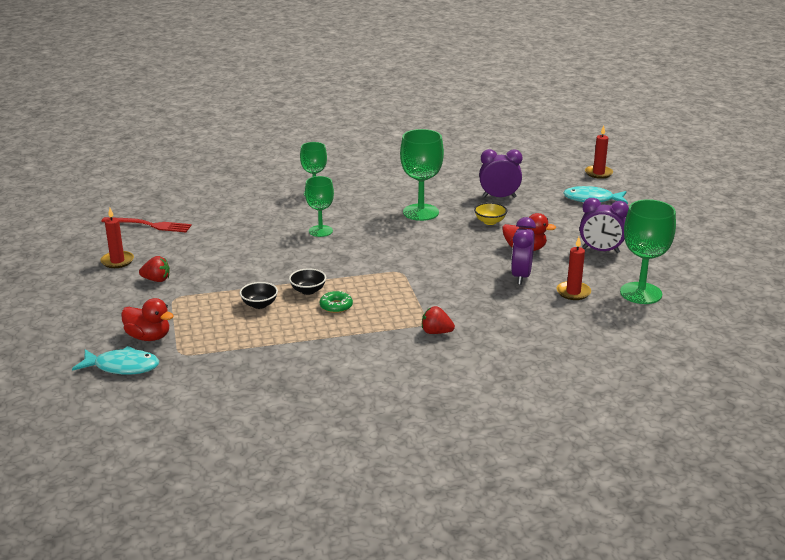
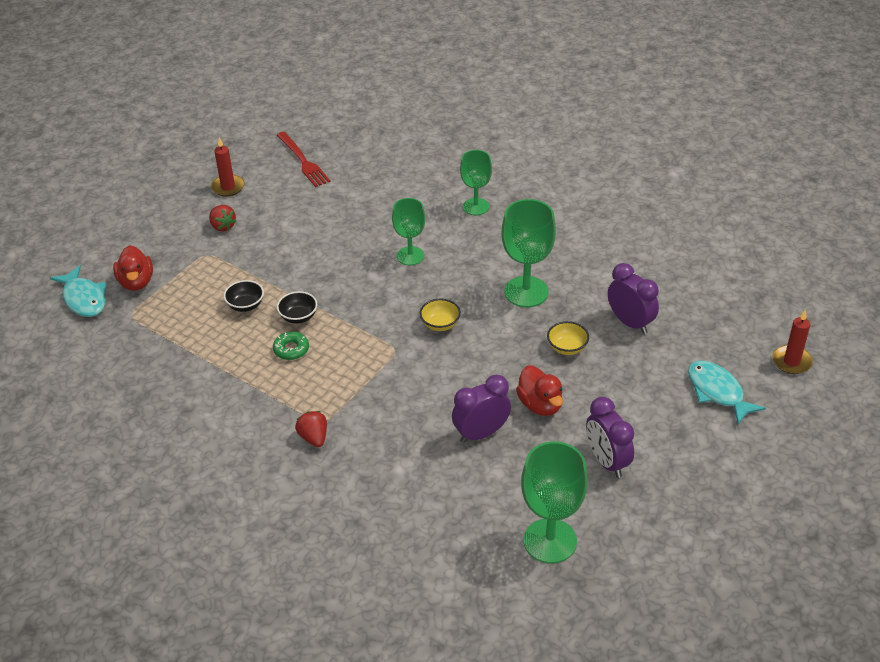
camera: 50 degrees right, 15 degrees up
red candle [556,237,591,300] -> none
none -> yellow bowl [420,299,461,331]

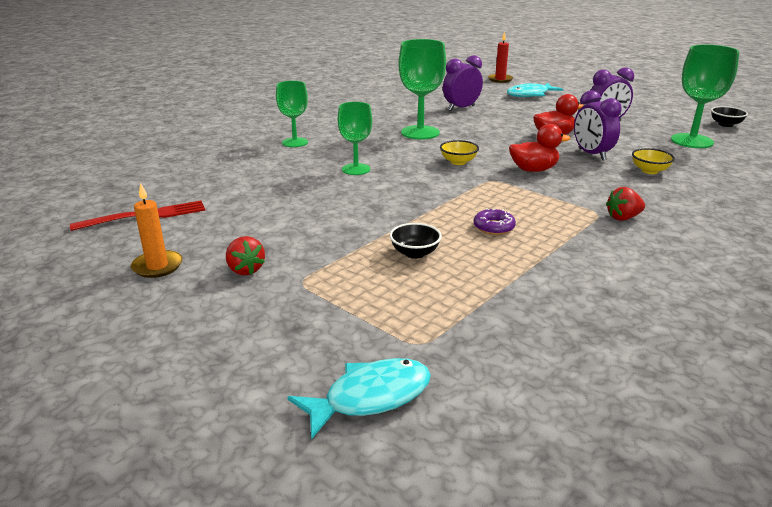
camera: 85 degrees left, 15 degrees down
red duck [113,245,153,291] -> red duck moved to [509,124,570,172]
red strawberry [209,205,236,231] -> red strawberry turned 90 degrees clockwise [226,236,265,275]
red candle [211,137,245,197] -> orange candle [131,183,182,278]
green donut [273,332,309,360] -> purple donut [474,208,516,235]
black bowl [277,291,317,324] -> black bowl moved to [711,106,748,127]
yellow bowl [547,321,589,355] -> yellow bowl moved to [632,148,675,174]

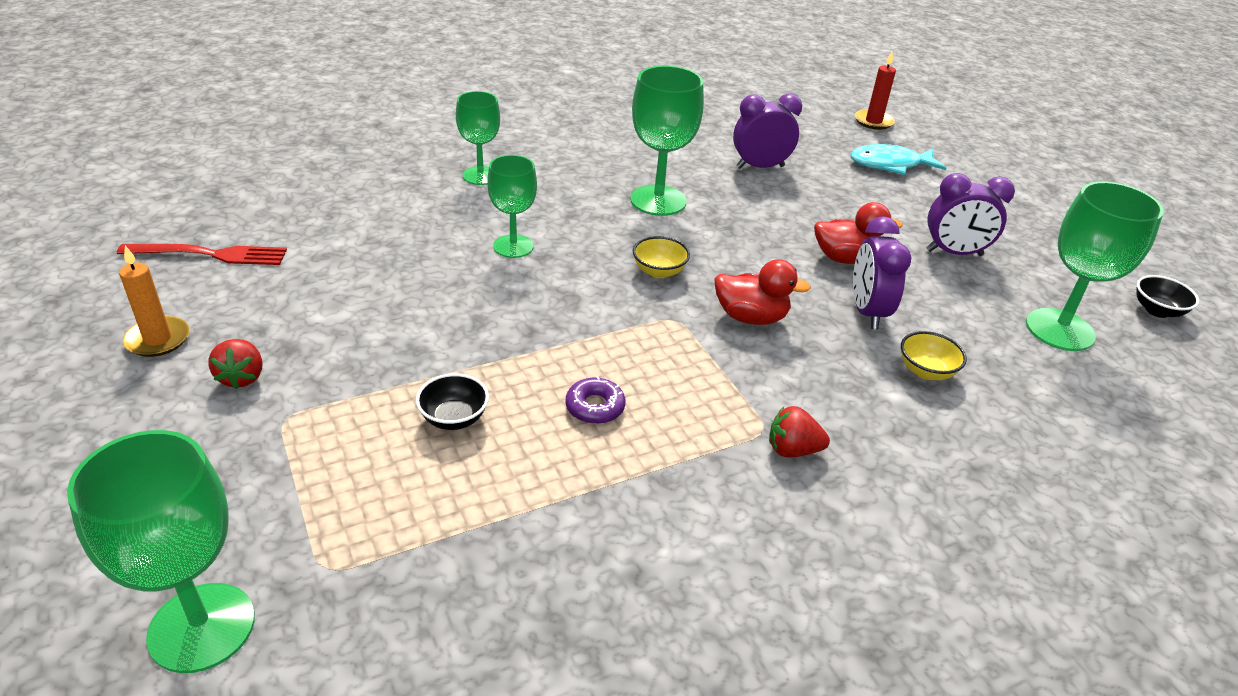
camera: 20 degrees right, 10 degrees up
turquoise fish [287,358,431,440] -> green goblet [67,430,255,673]

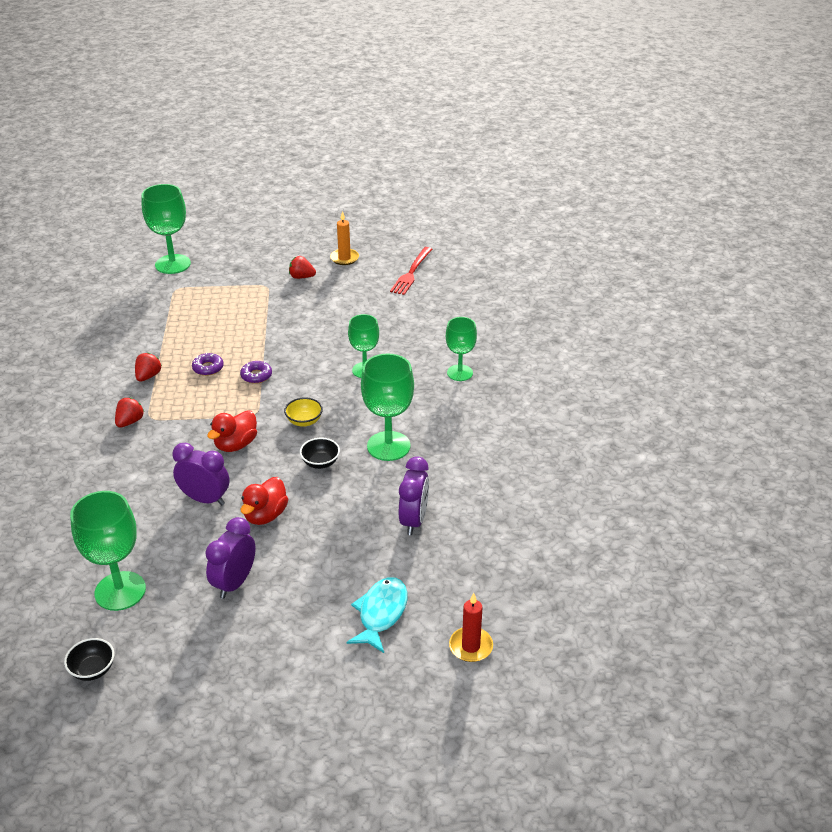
camera: 115 degrees right, 0 degrees up
black bowl [416,373,489,430] -> black bowl moved to [300,438,340,469]
yellow bowl [901,331,967,380] -> none
none -> red strawberry [135,352,162,382]
none -> purple donut [240,361,272,384]

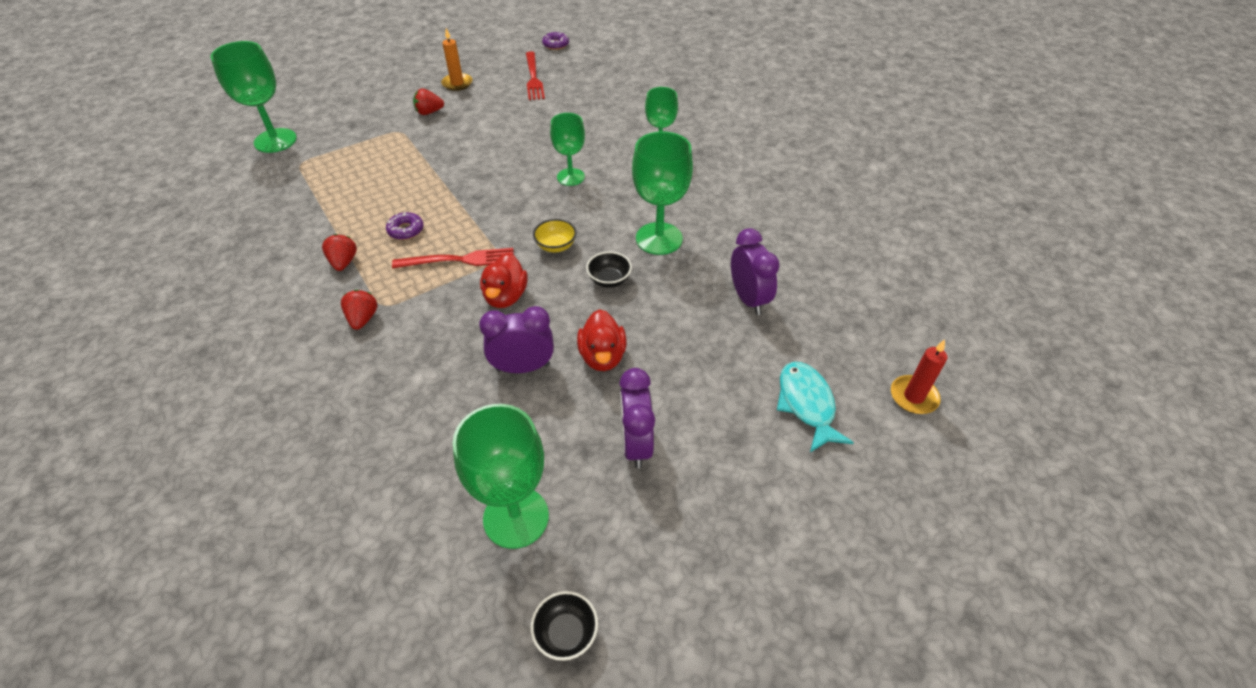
camera: 30 degrees left, 10 degrees up
purple donut [240,361,272,384] -> purple donut moved to [542,31,569,50]
none -> red fork [392,248,514,268]

